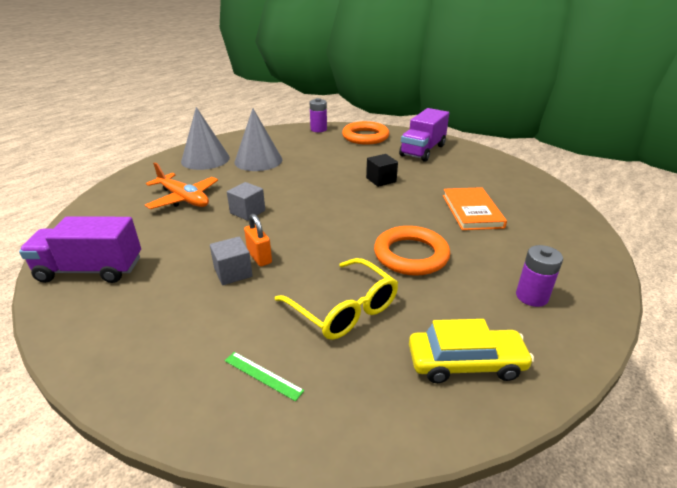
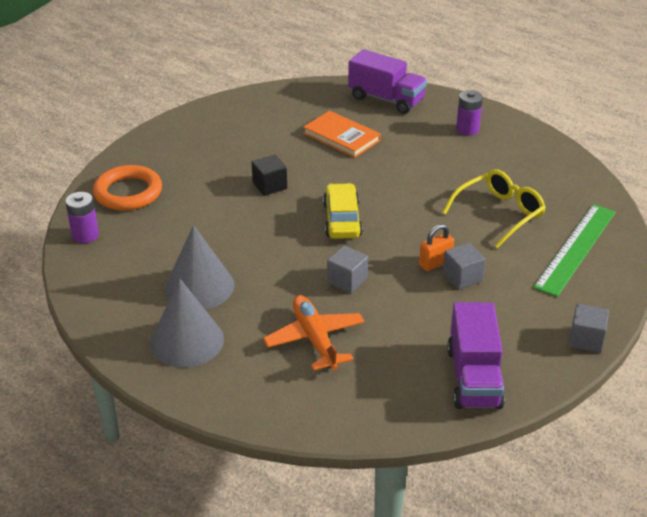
camera: 90 degrees left, 5 degrees up
orange plane [145,163,218,209] -> orange plane turned 60 degrees counterclockwise [263,295,365,371]
green ruler [225,352,304,401] -> green ruler [533,204,616,297], size x2.43
orange ring [374,226,450,276] -> none
purple truck [399,108,449,162] -> purple truck moved to [348,49,427,114]
yellow car [409,319,534,383] -> yellow car moved to [323,183,363,239]
orange book [443,187,507,230] -> orange book turned 45 degrees clockwise [303,111,381,158]
none -> grey cube [569,304,609,353]

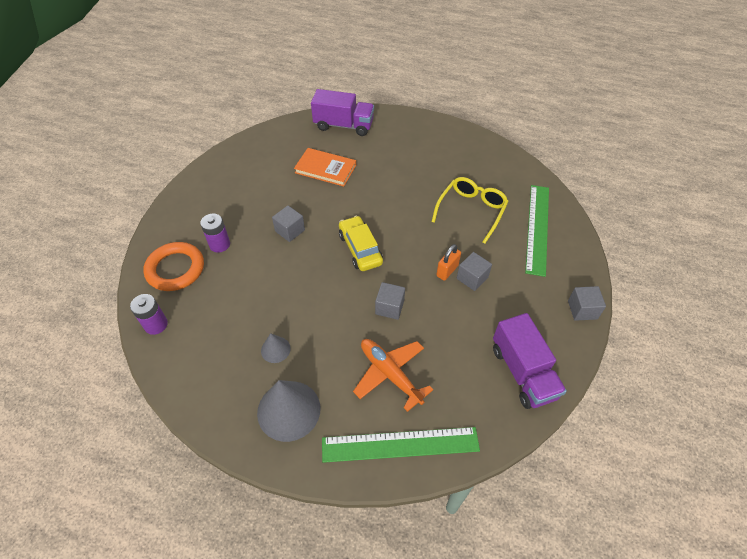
camera: 20 degrees left, 15 degrees up
grey cone [165,225,234,309] -> grey cone [261,333,291,363], size x0.50
black cube [252,155,287,196] -> grey cube [272,206,305,242]
purple battery [456,90,483,136] -> purple battery moved to [200,213,230,253]
none -> green ruler [322,427,480,463]

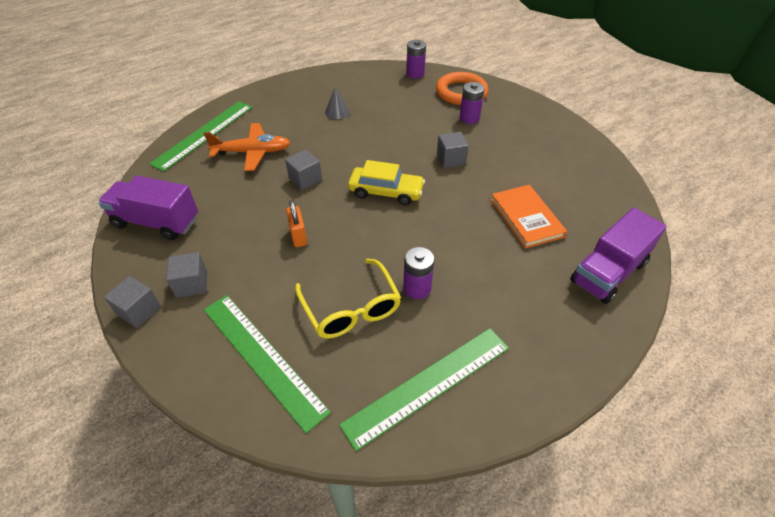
camera: 125 degrees right, 5 degrees down
grey cone [257,380,321,442] -> none
orange book [294,148,356,187] -> orange book turned 75 degrees counterclockwise [491,185,567,249]
grey cube [457,252,492,291] -> grey cube moved to [166,252,207,298]
none -> green ruler [339,328,509,451]
none -> purple battery [403,247,435,299]

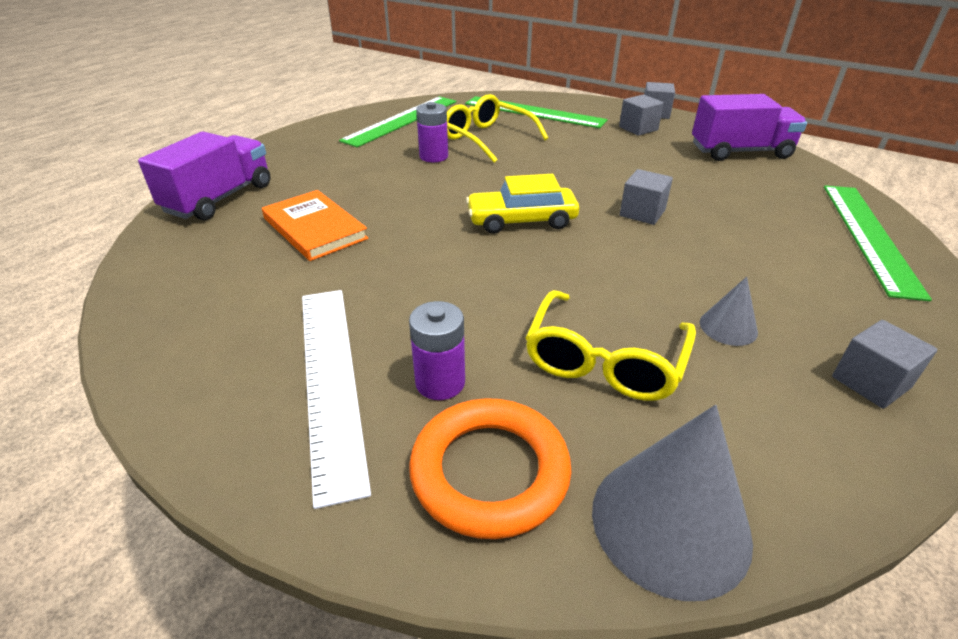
camera: 160 degrees right, 10 degrees down
orange plane [203,123,290,171] -> none
orange padlock [286,200,307,247] -> none
purple battery [406,40,426,79] -> grey cone [592,405,753,601]
grey cube [437,132,469,168] -> grey cube moved to [832,320,938,409]
none -> white ruler [302,290,371,509]
none -> yellow glasses [525,290,696,401]

